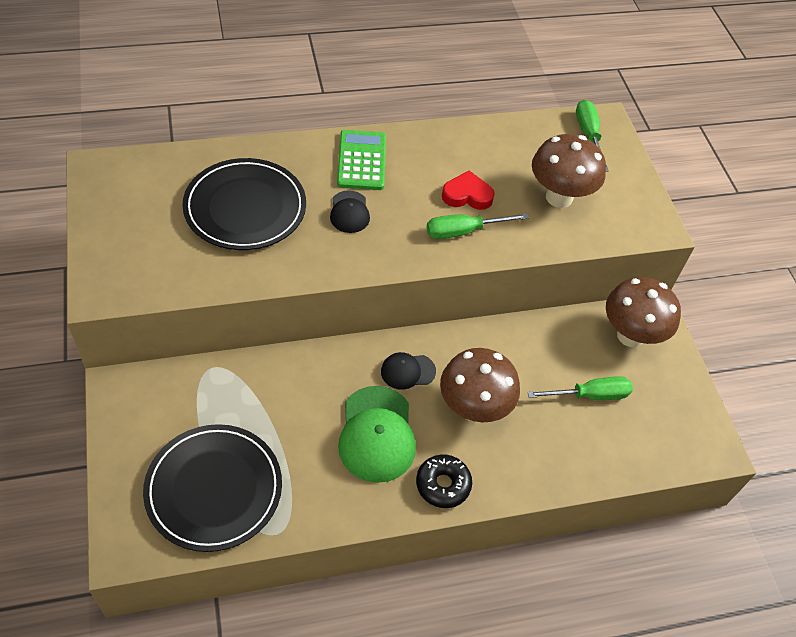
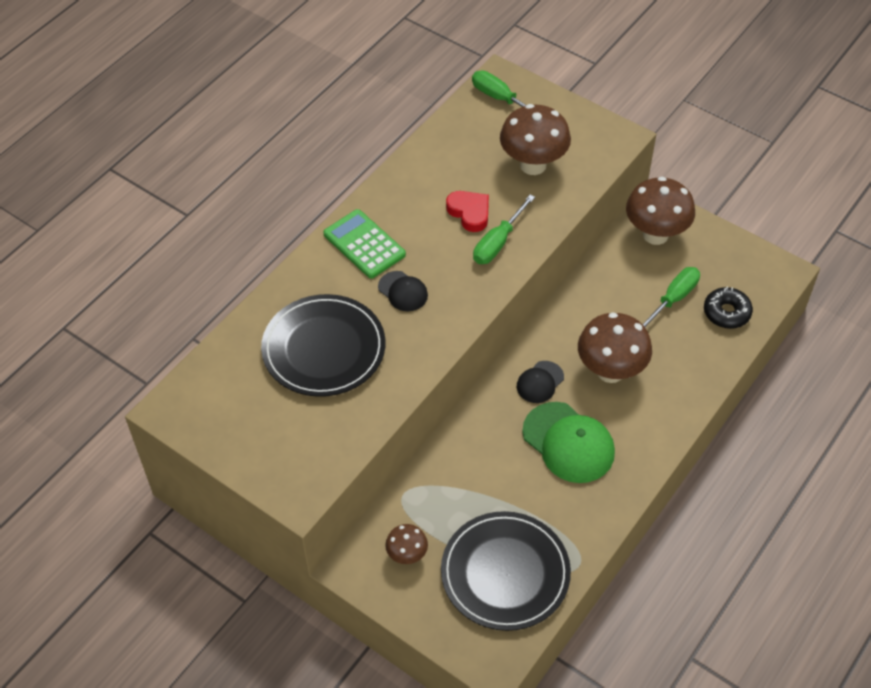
camera: 35 degrees left, 0 degrees up
black donut [416,455,472,508] -> black donut moved to [704,286,753,329]
red heart [442,171,495,210] -> red heart turned 90 degrees clockwise [446,191,489,232]
none -> brown mushroom [385,524,428,564]

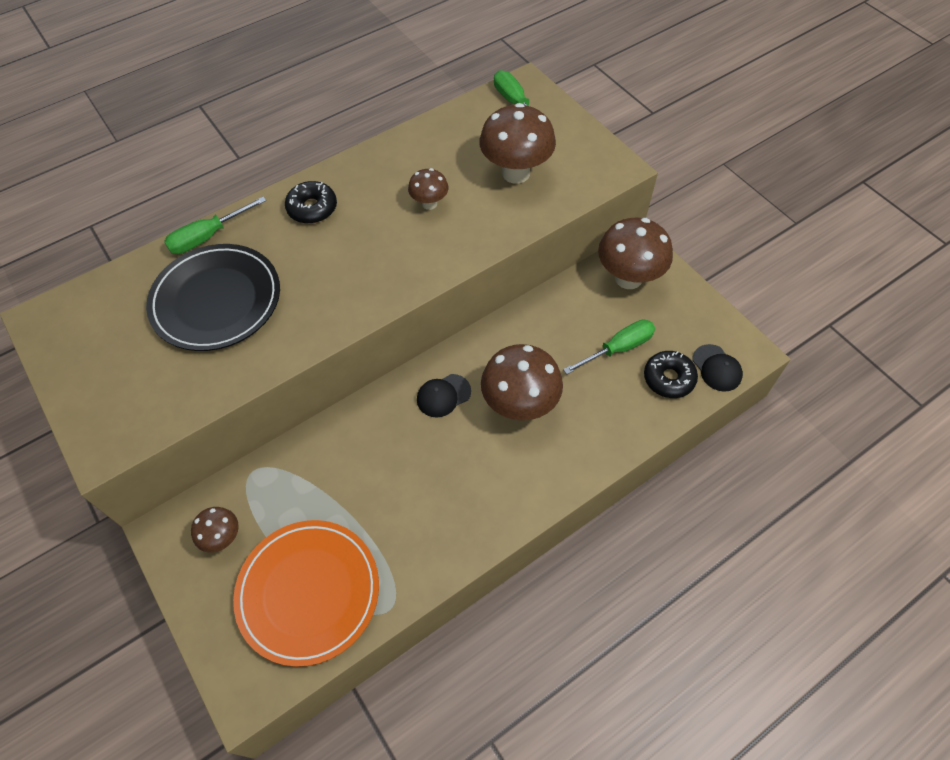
camera: 20 degrees right, 5 degrees up
green calculator [323,209,406,279] -> black donut [285,181,337,224]
black cap [378,271,428,311] -> black cap moved to [692,344,743,392]
black plate [441,511,571,631] -> orange plate [233,520,379,667]
red heart [446,191,489,232] -> brown mushroom [408,168,448,210]
green screwdriver [473,195,535,264] -> green screwdriver moved to [164,197,266,254]
green cap [522,402,615,483] -> none

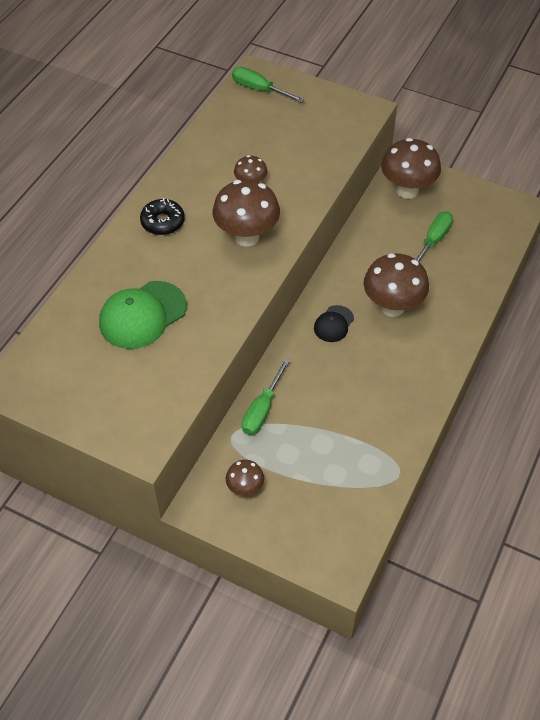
camera: 30 degrees left, 5 degrees down
black plate [146,244,280,351] -> green cap [99,281,187,349]
green screwdriver [164,197,266,254] -> green screwdriver moved to [242,358,290,435]
orange plate [233,520,379,667] -> none
brown mushroom [479,103,556,184] -> brown mushroom moved to [213,179,280,246]
black donut [644,351,698,398] -> none
black cap [692,344,743,392] -> none

